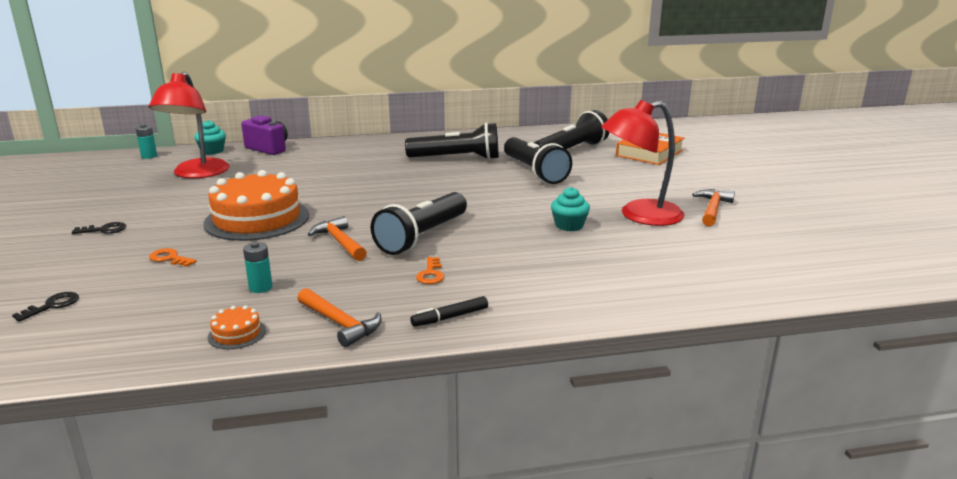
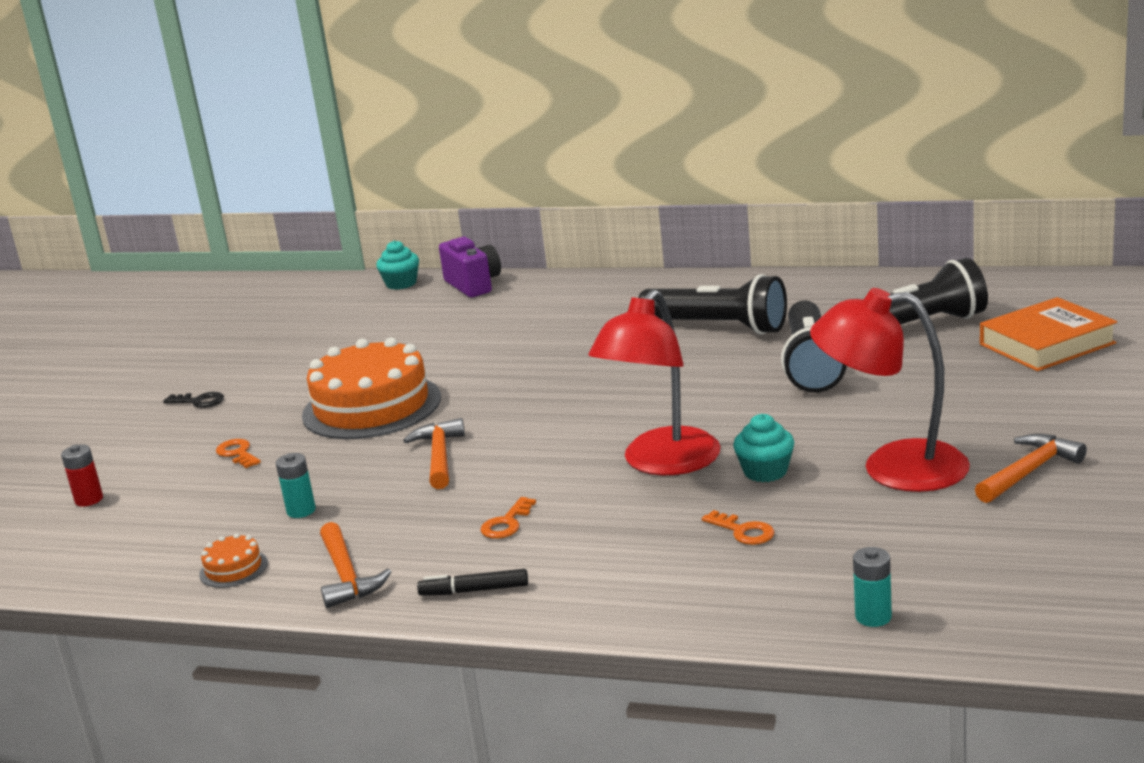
camera: 30 degrees right, 0 degrees up
black key [12,292,79,322] -> red battery [61,444,103,507]
turquoise battery [135,124,157,159] -> turquoise battery moved to [853,547,892,627]
red lamp [149,72,230,178] -> red lamp moved to [588,289,721,475]
black flashlight [371,192,467,255] -> none
none -> orange key [702,510,774,545]

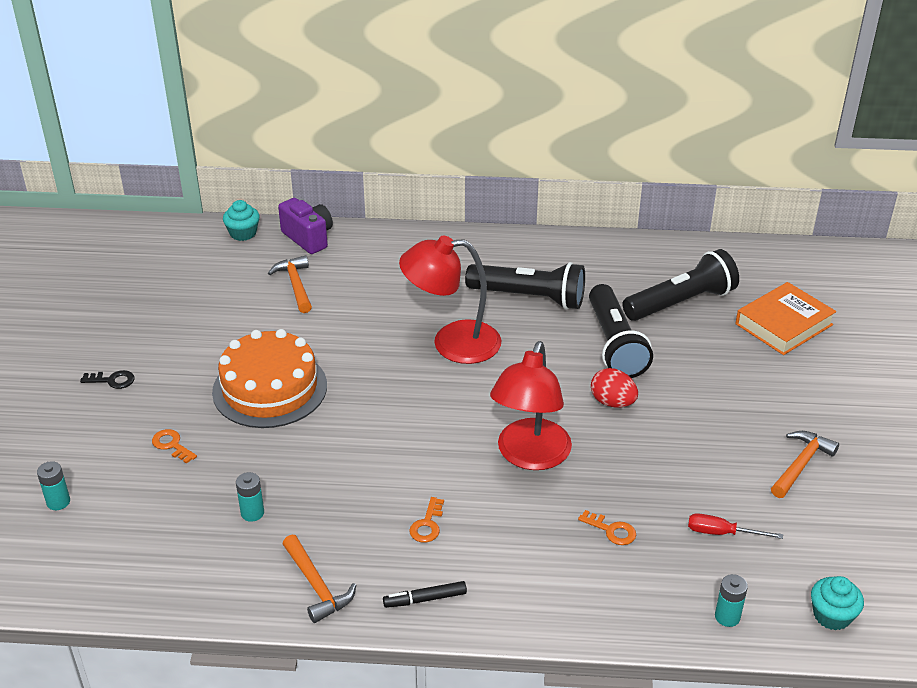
camera: 15 degrees left, 15 degrees up
red battery [61,444,103,507] -> turquoise battery [37,461,70,510]
orange cake [199,533,268,588] -> none
orange hammer [403,418,465,489] -> orange hammer moved to [268,255,312,313]
turquoise cupcake [733,414,794,482] -> turquoise cupcake moved to [811,576,864,631]
red lamp [810,288,970,492] -> red lamp moved to [399,235,502,364]
none -> red egg [591,368,638,408]
none -> red screwdriver [688,513,783,539]

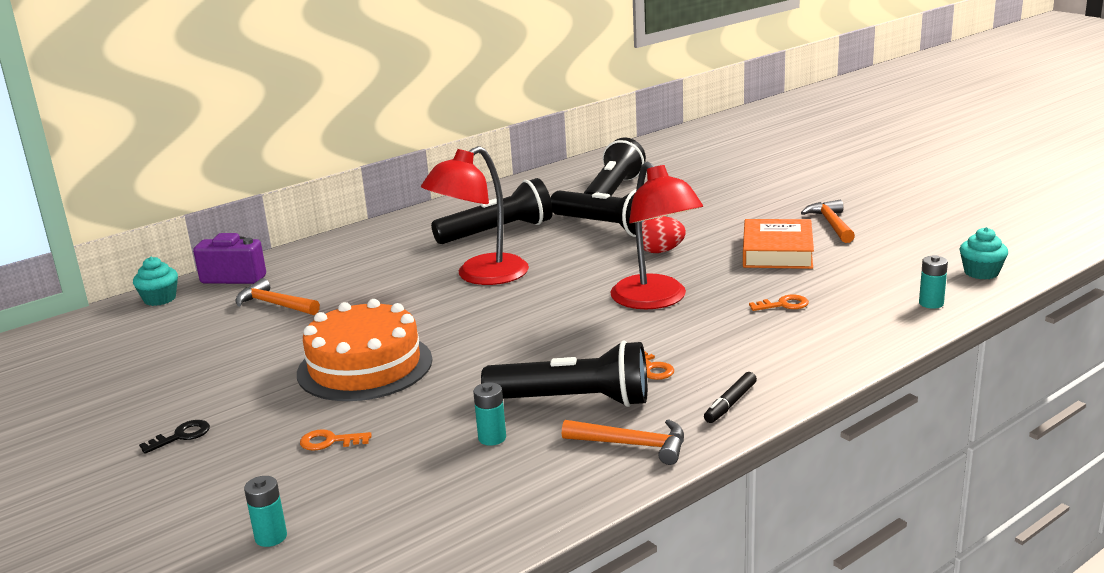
camera: 40 degrees left, 15 degrees down
red screwdriver [688,513,783,539] -> none
orange book [736,282,836,355] -> orange book moved to [743,219,814,269]
none -> black flashlight [481,340,647,407]

